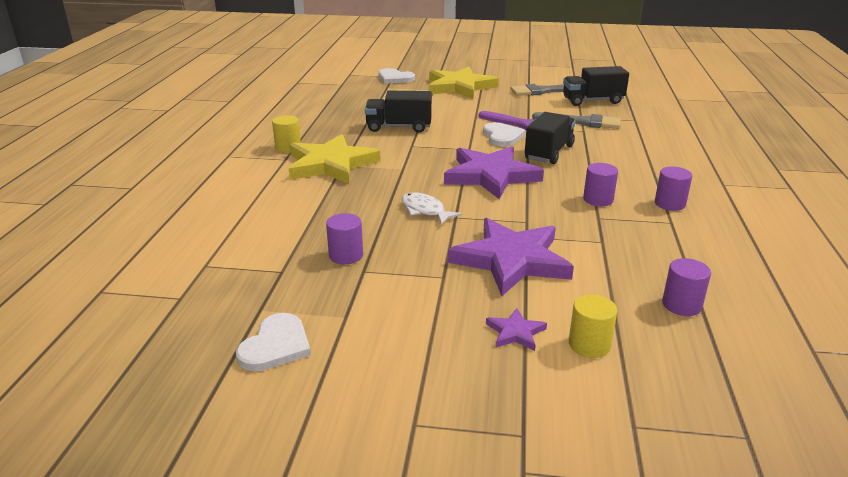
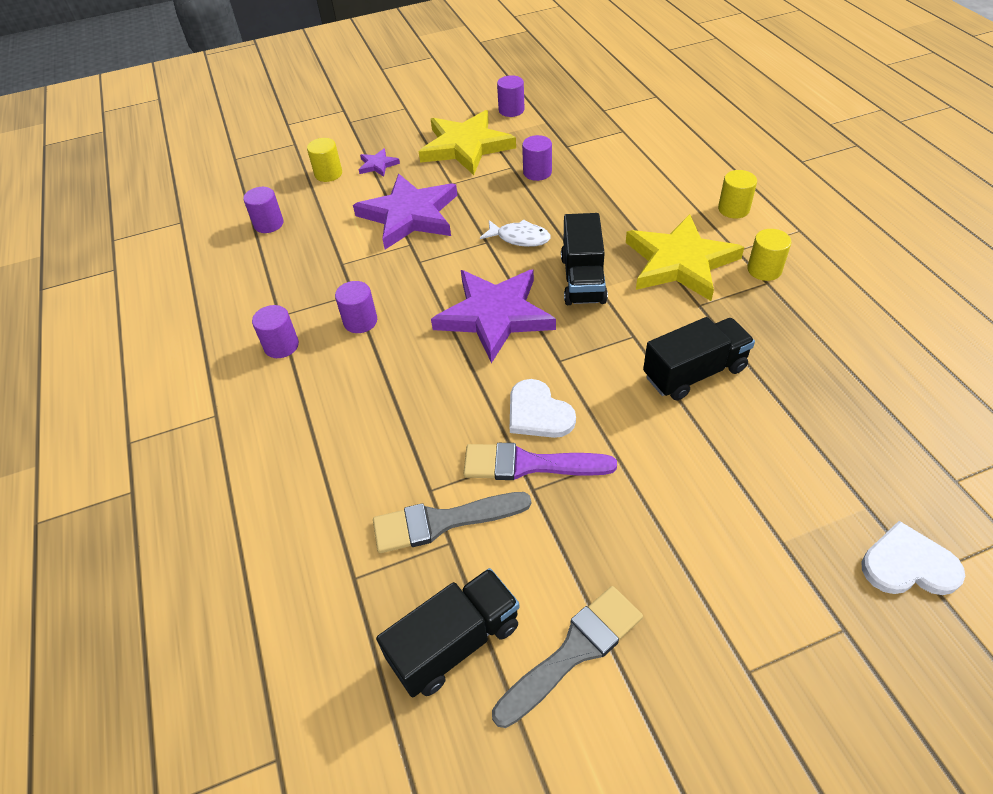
camera: 155 degrees right, 20 degrees up
white heart [236,313,311,371] -> purple cylinder [497,75,524,117]
yellow star [429,66,499,99] -> yellow star moved to [419,110,516,175]
black truck [525,112,575,164] -> black truck moved to [561,213,608,305]
none -> yellow cylinder [718,170,757,219]

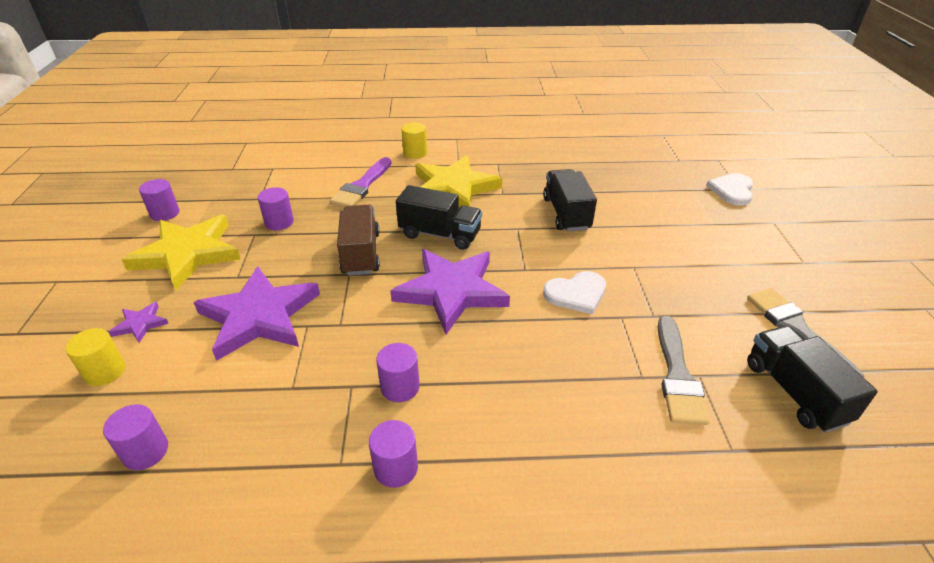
camera: 75 degrees left, 10 degrees down
purple brush [463,443,617,480] -> purple brush moved to [330,157,392,207]
white fish [480,219,551,247] -> brown truck [337,205,380,276]
yellow cylinder [747,229,791,281] -> none

